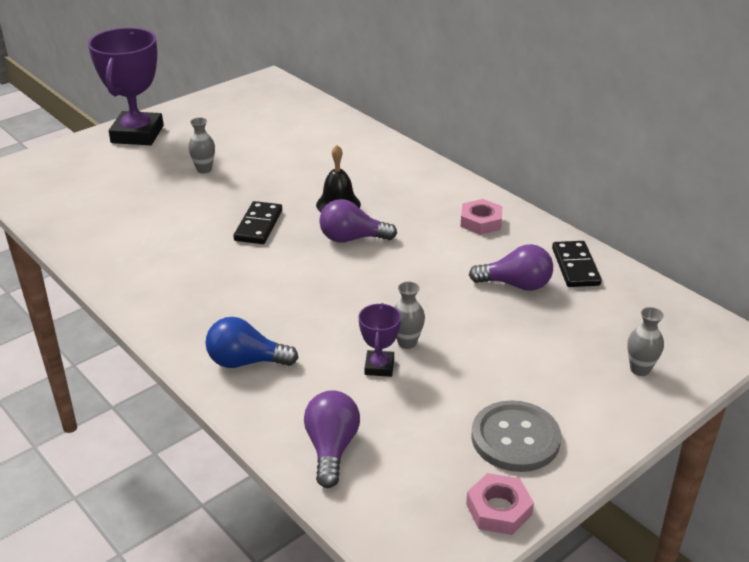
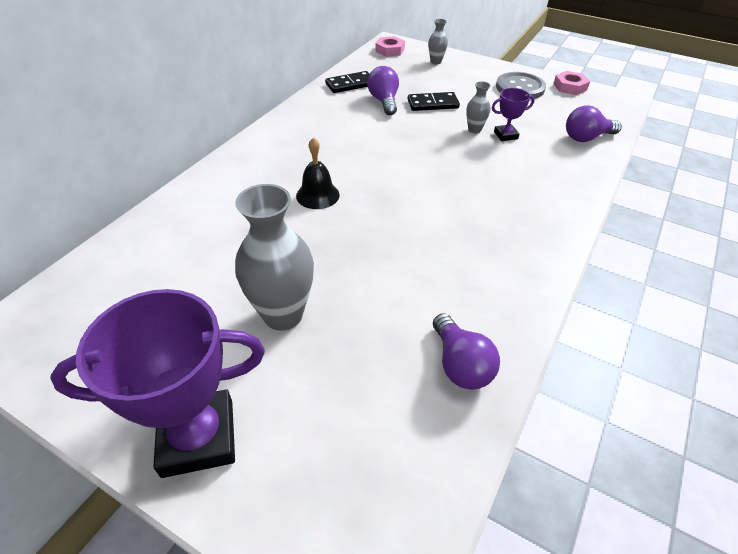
camera: 110 degrees left, 10 degrees up
grey vase [188,118,215,173] -> grey vase [235,184,314,331], size x2.08
blue light bulb [205,317,298,368] -> none
black domino [234,201,282,244] -> black domino moved to [408,92,460,111]
purple light bulb [319,199,397,243] -> purple light bulb moved to [433,313,500,390]
pink nut [460,199,502,235] -> pink nut moved to [375,36,405,57]

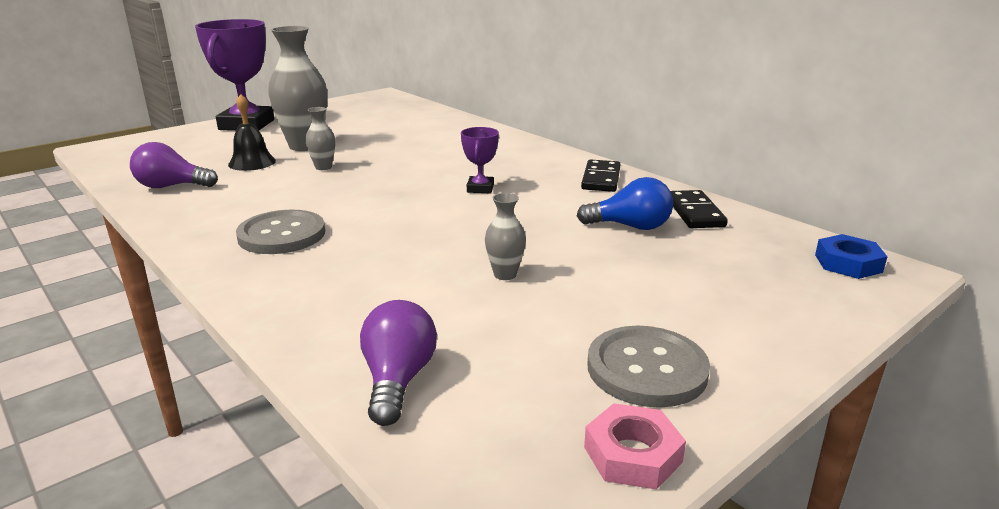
camera: 110 degrees right, 20 degrees down
black bell [296,137,340,209] -> black bell moved to [228,94,276,171]
purple light bulb [367,66,399,115] -> blue light bulb [577,177,673,230]
pink nut [375,36,405,57] -> blue nut [815,234,888,279]
black domino [408,92,460,111] -> black domino moved to [581,160,620,192]
grey vase [428,19,448,64] -> grey vase moved to [305,107,335,170]
purple trophy [492,88,534,141] -> purple trophy moved to [461,127,499,193]
none -> grey button [236,210,325,254]

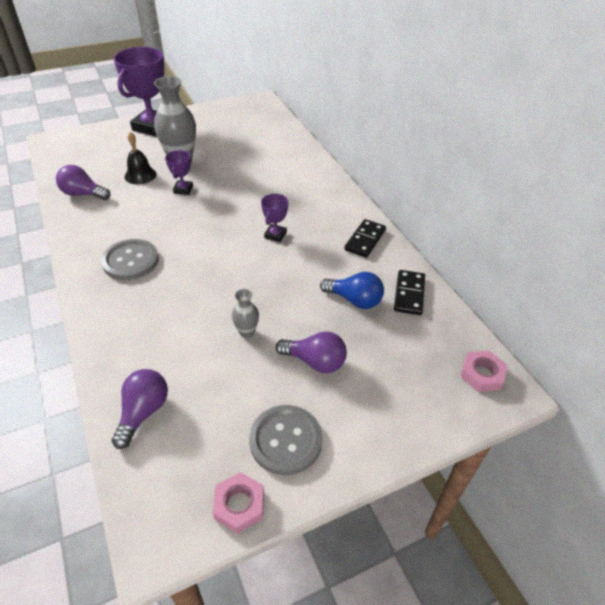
camera: 15 degrees right, 20 degrees up
grey vase [305,107,335,170] -> purple trophy [165,150,193,195]
blue nut [815,234,888,279] -> pink nut [460,350,508,392]
none -> purple light bulb [276,331,347,373]

